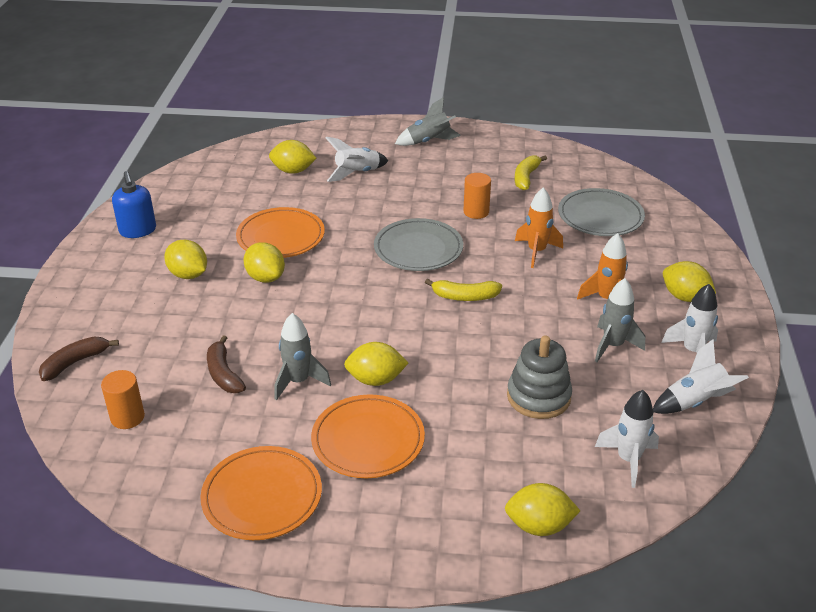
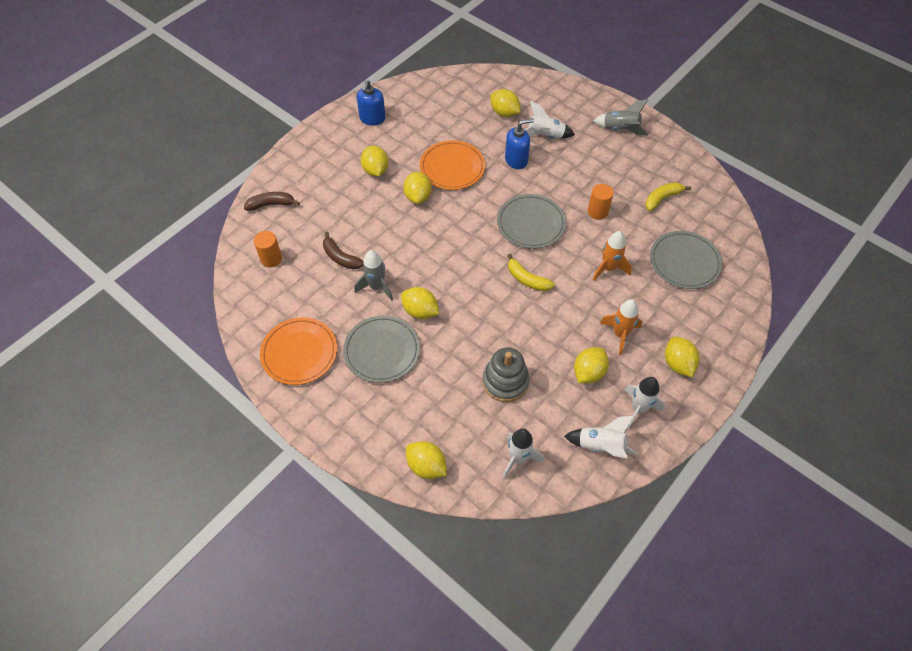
camera: 35 degrees right, 20 degrees up
brown banana [207,335,246,393] -> brown banana turned 60 degrees counterclockwise [323,232,364,269]
orange plate [311,394,425,478] -> grey plate [343,315,420,383]
grey rocket [595,278,645,362] -> yellow lemon [574,347,609,383]
none -> blue soap dispenser [505,118,534,169]

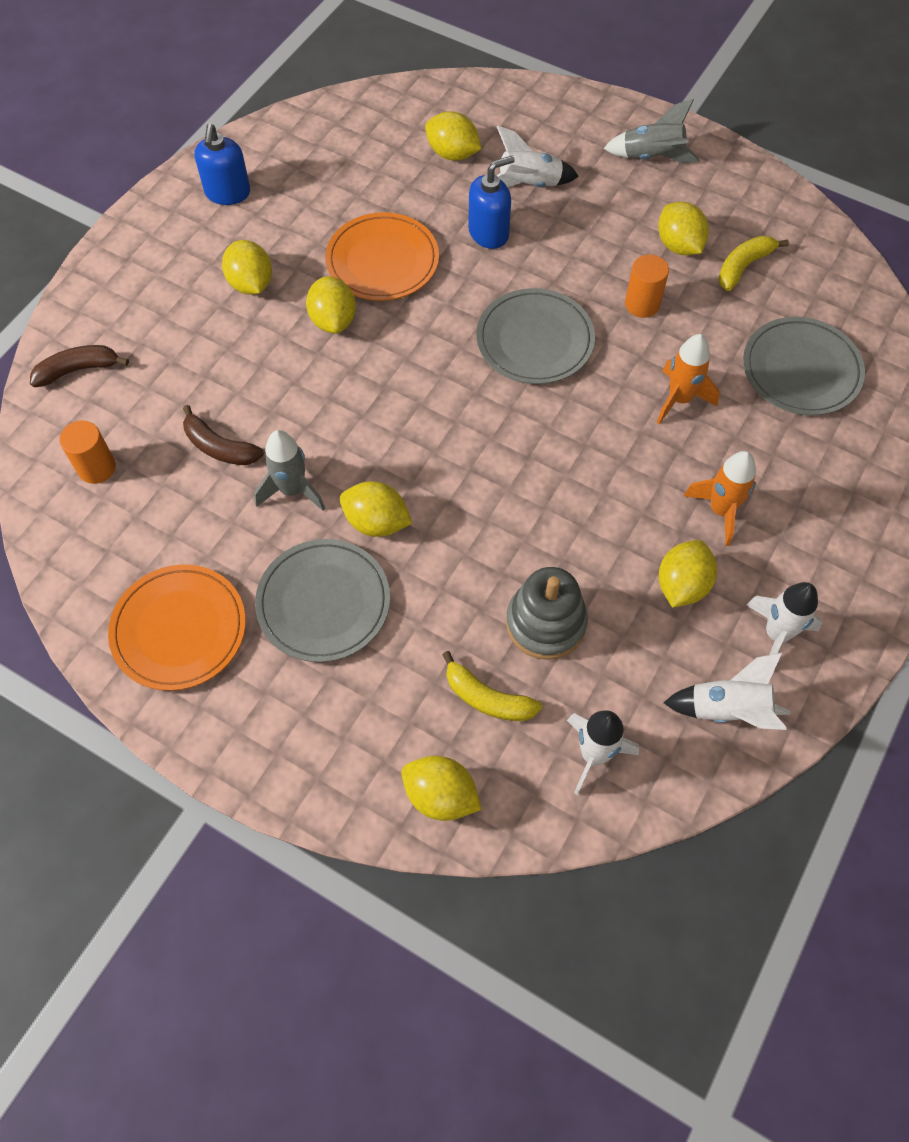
camera: 10 degrees left, 5 degrees up
yellow banana [507,254,555,291] -> yellow banana moved to [442,651,542,721]
yellow lemon [665,337,699,377] -> yellow lemon moved to [658,202,709,255]

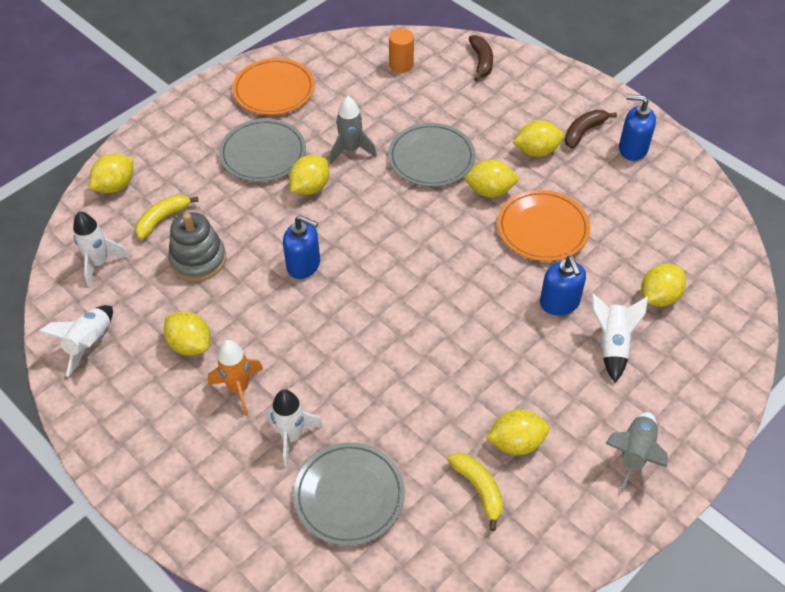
camera: 105 degrees right, 10 degrees down
brown banana [183,405,264,465] -> brown banana moved to [565,110,617,149]
grey plate [476,288,595,384] -> grey plate moved to [388,123,475,187]
orange cylinder [625,254,669,318] -> none
orange rocket [657,334,720,424] -> none
white rocket [746,582,822,655] -> white rocket moved to [266,389,324,467]
none -> blue soap dispenser [283,215,320,279]

